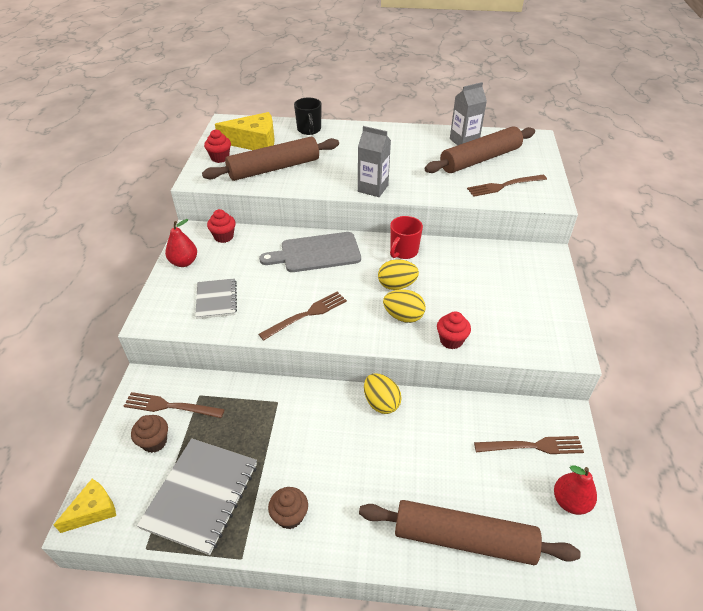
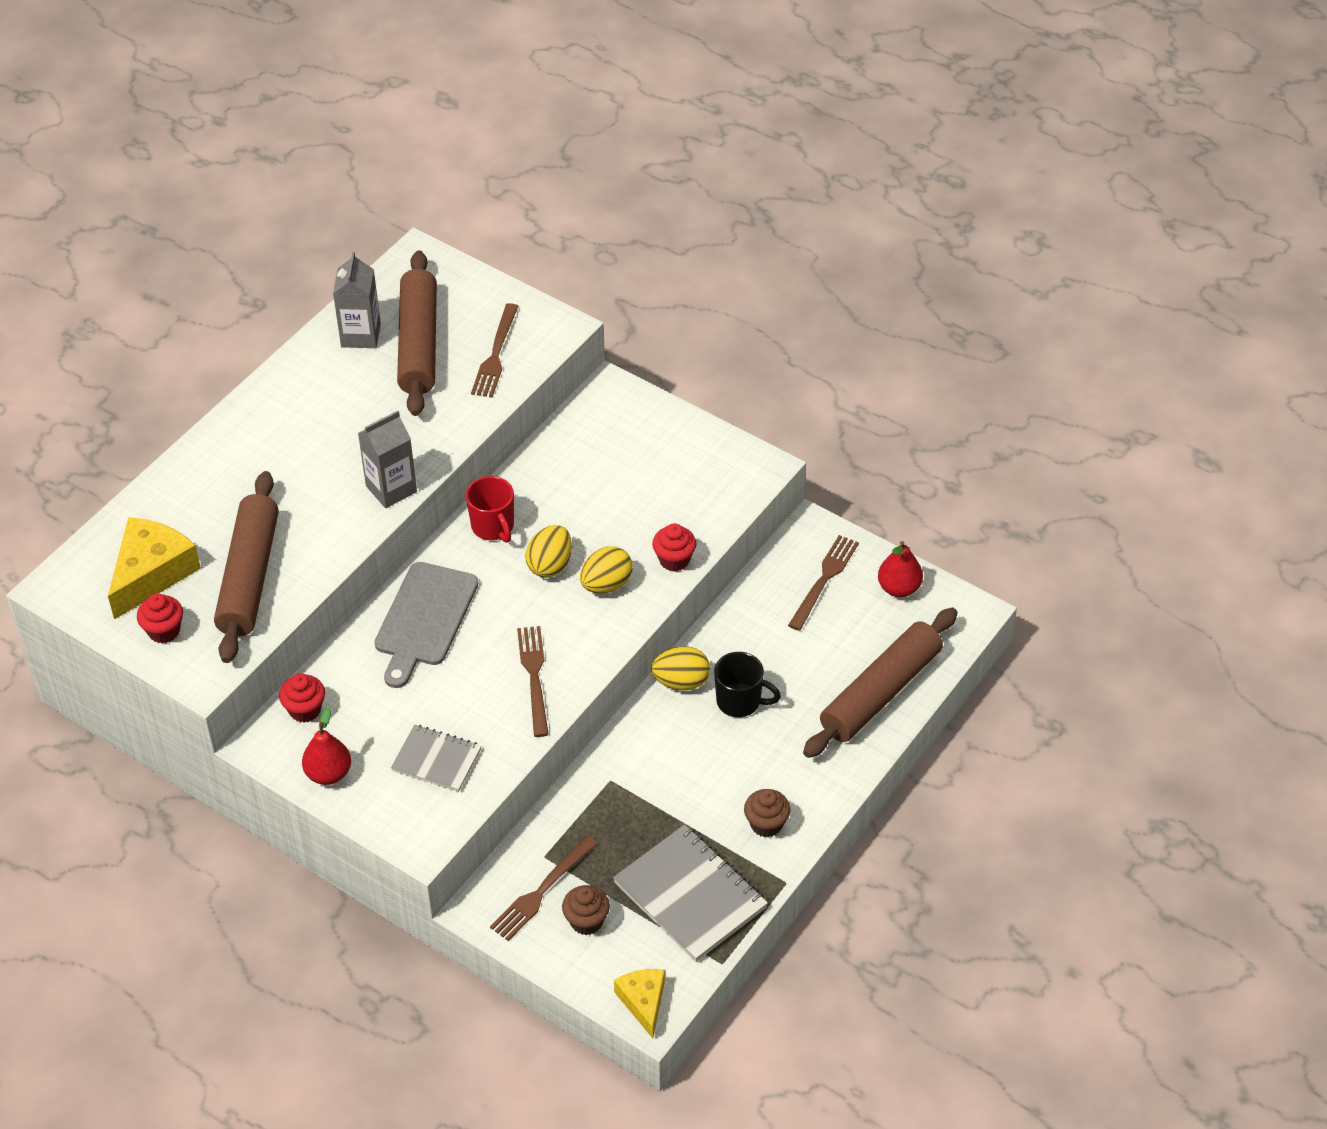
camera: 60 degrees left, 5 degrees up
black mug [294,98,322,135] -> black mug moved to [714,652,781,717]

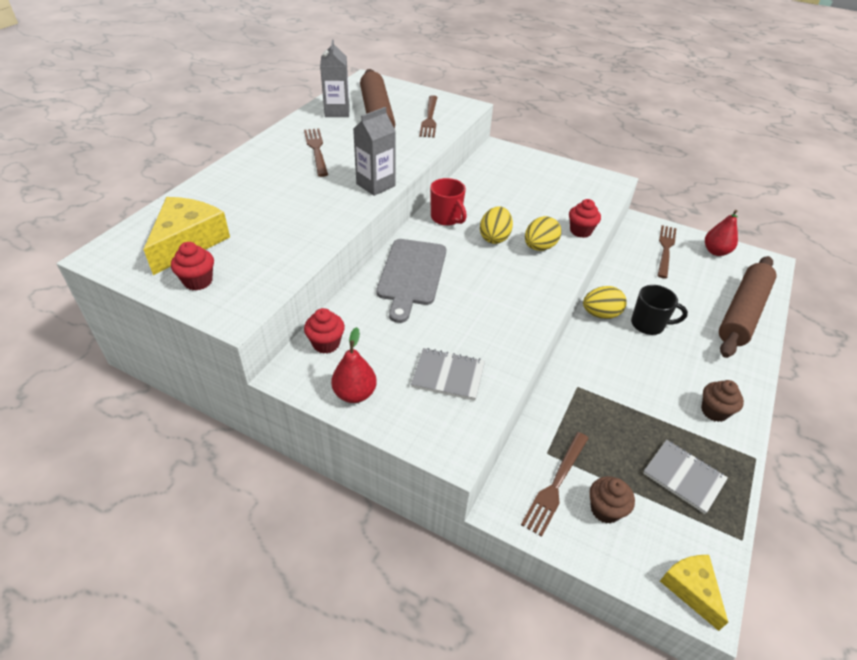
camera: 10 degrees left, 5 degrees down
brown rolling pin [214,471,279,663] -> none
brown fork [517,626,549,737] -> brown fork moved to [304,129,328,177]
grey notebook [613,825,768,962] -> grey notebook [643,440,728,514], size x0.60

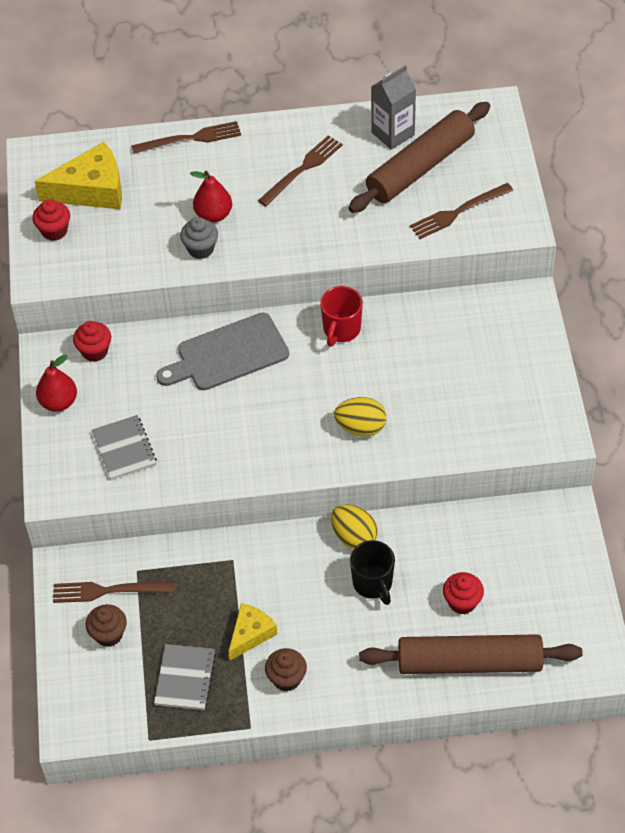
camera: 60 degrees right, 10 degrees up
grey carton [353,107,396,196] -> none
yellow egg [480,206,513,244] -> none
red cupcake [569,199,601,238] -> red cupcake moved to [443,572,484,615]
brown fork [657,225,677,279] -> brown fork moved to [131,121,241,154]
yellow cheese [660,555,728,631] -> yellow cheese moved to [228,603,277,660]
red pear [705,210,738,256] -> red pear moved to [190,170,232,223]
none -> grey cupcake [180,217,218,259]

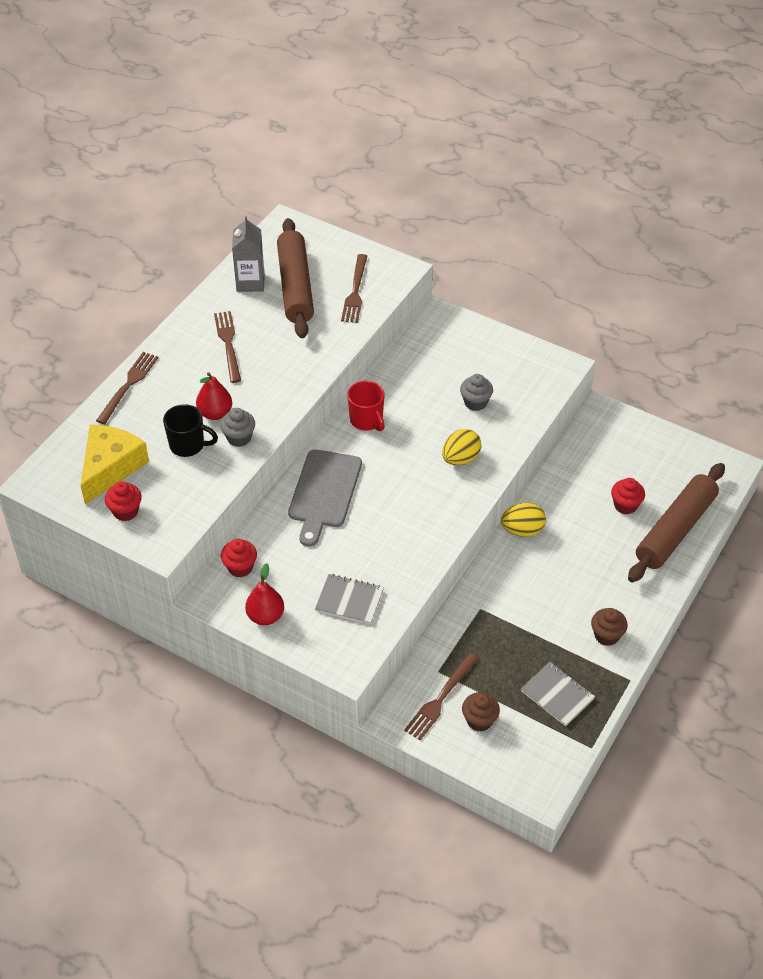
camera: 55 degrees left, 5 degrees down
yellow cheese [228,603,277,660] -> none
black mug [350,540,395,605] -> black mug moved to [163,404,218,457]
none -> grey cupcake [460,374,493,411]

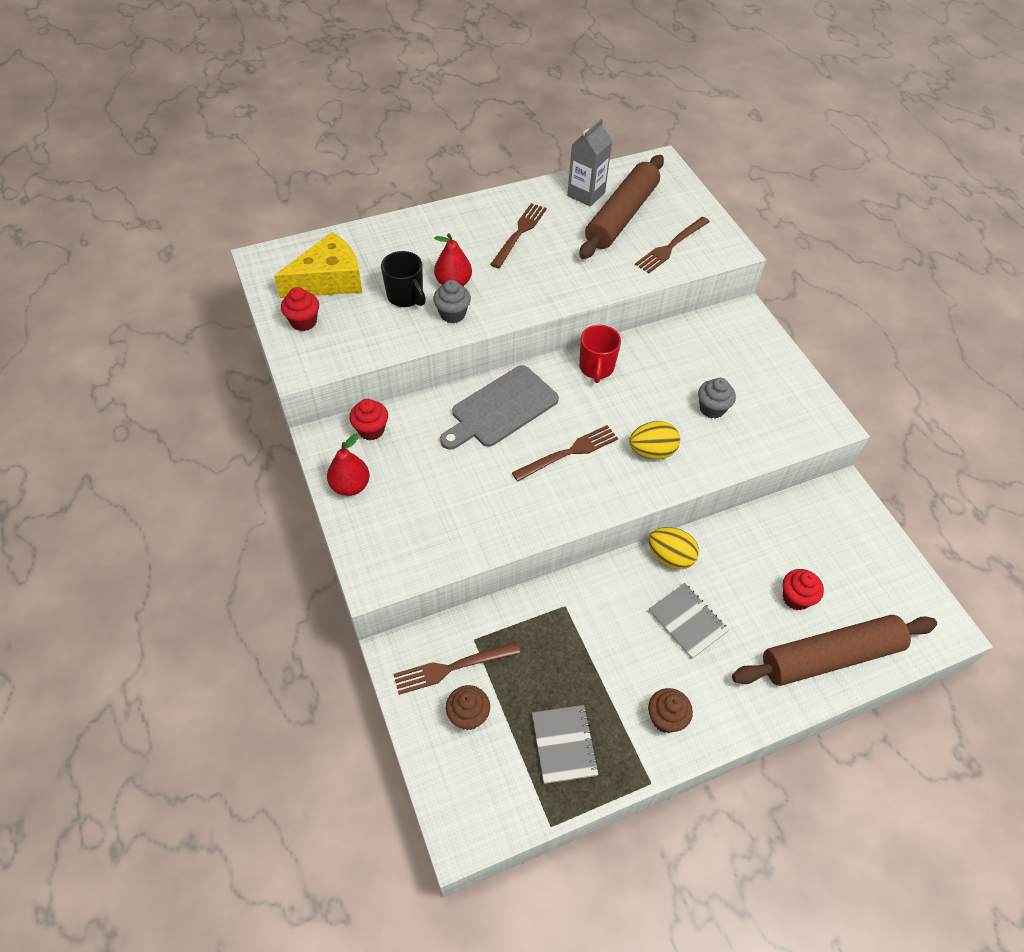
camera: 35 degrees right, 5 degrees up
brown fork [96,352,158,424] -> brown fork moved to [512,425,618,482]
grey notebook [315,574,384,625] -> grey notebook moved to [648,583,729,659]

